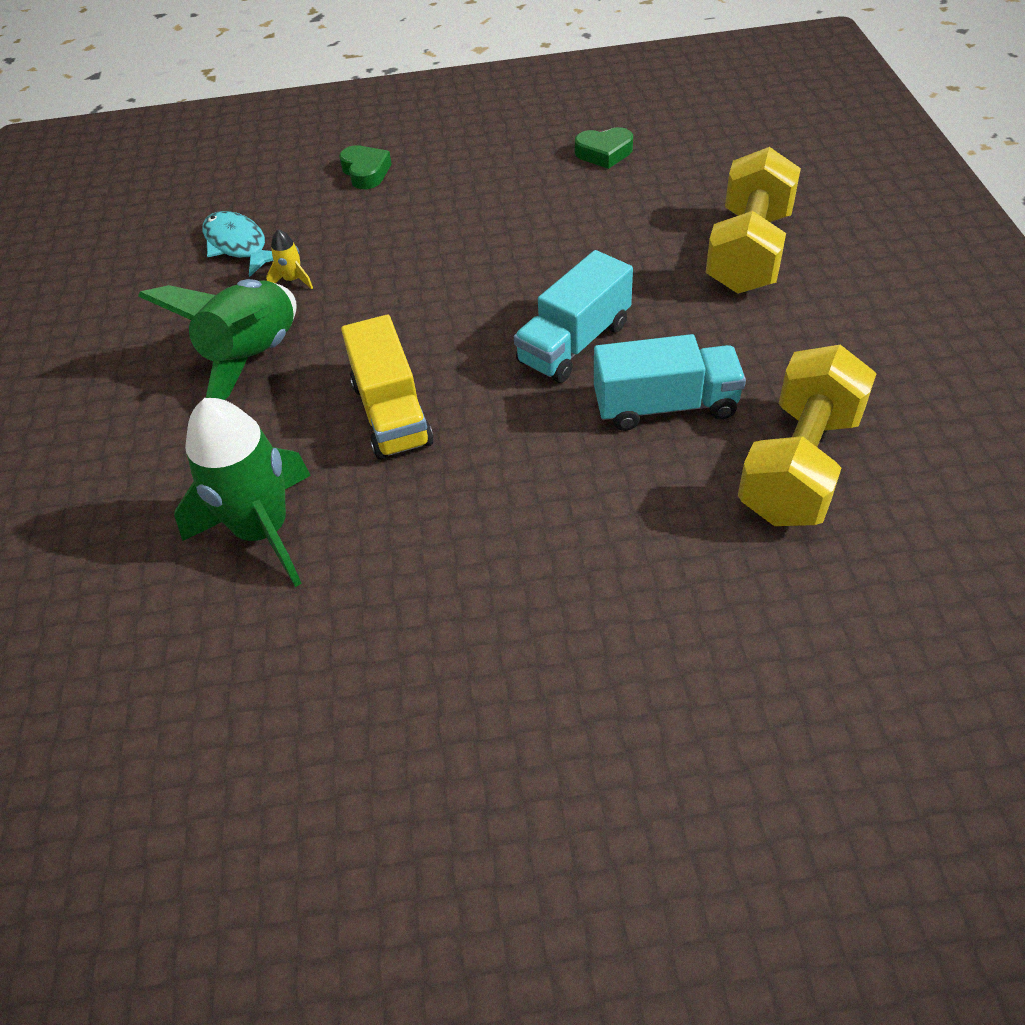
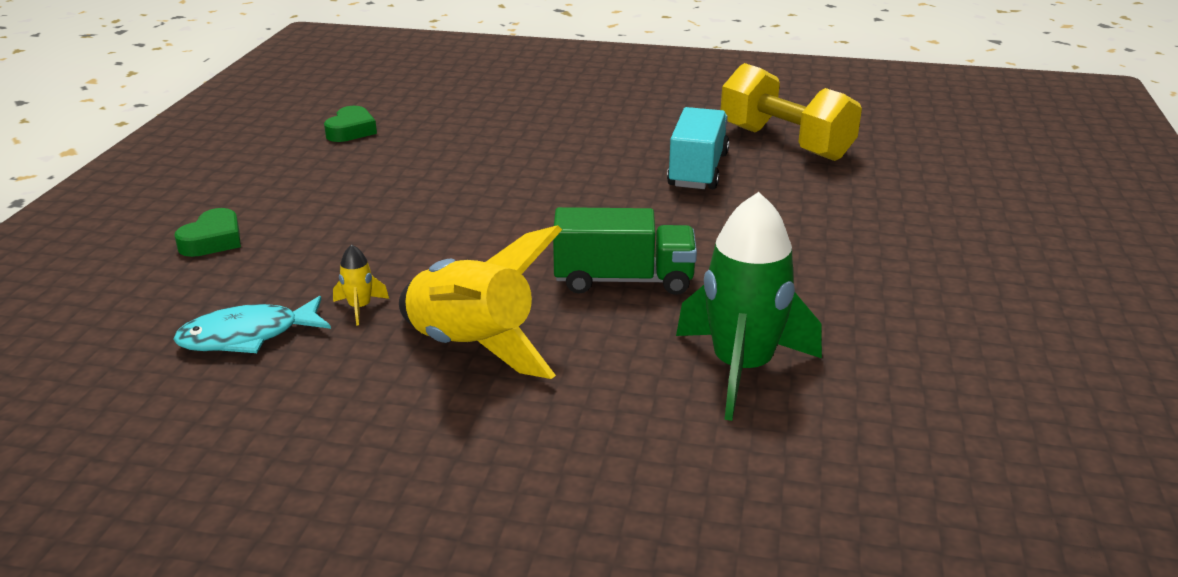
camera: 75 degrees left, 20 degrees down
green rocket [138,279,297,400] -> yellow rocket [399,225,562,379]
green heart [339,145,392,189] -> green heart turned 120 degrees clockwise [174,208,241,257]
yellow truck [341,315,434,460] -> green truck [553,207,697,295]
turquoise truck [514,250,633,383] -> none
yellow dumbbell [706,147,801,294] -> none

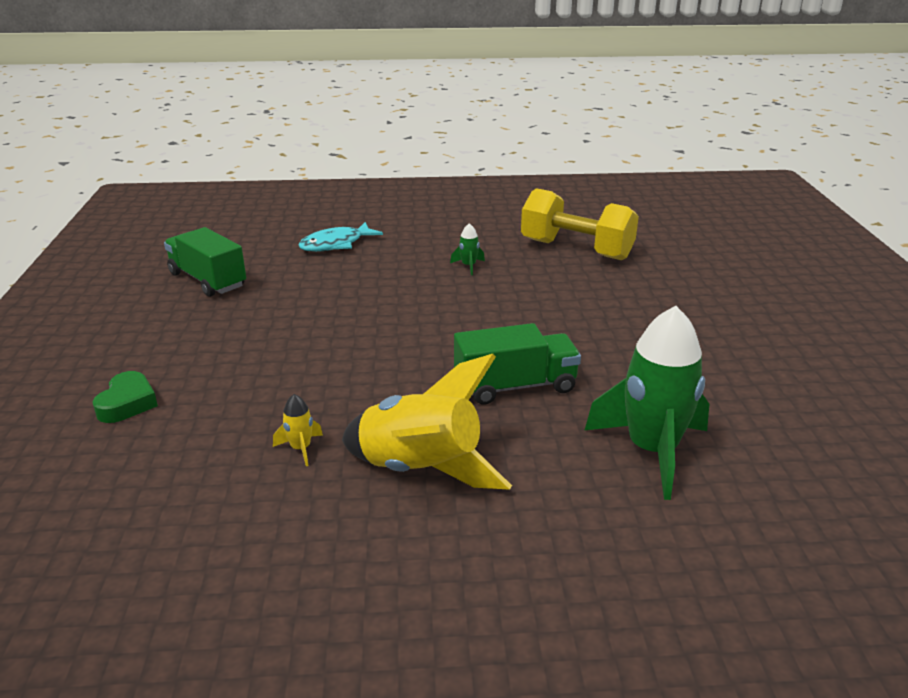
camera: 15 degrees left, 0 degrees up
turquoise fish [173,296,331,353] -> turquoise fish moved to [298,222,383,252]
green heart [324,106,377,142] -> green truck [164,227,246,297]
turquoise truck [667,107,729,189] -> none
none -> green rocket [450,223,485,275]

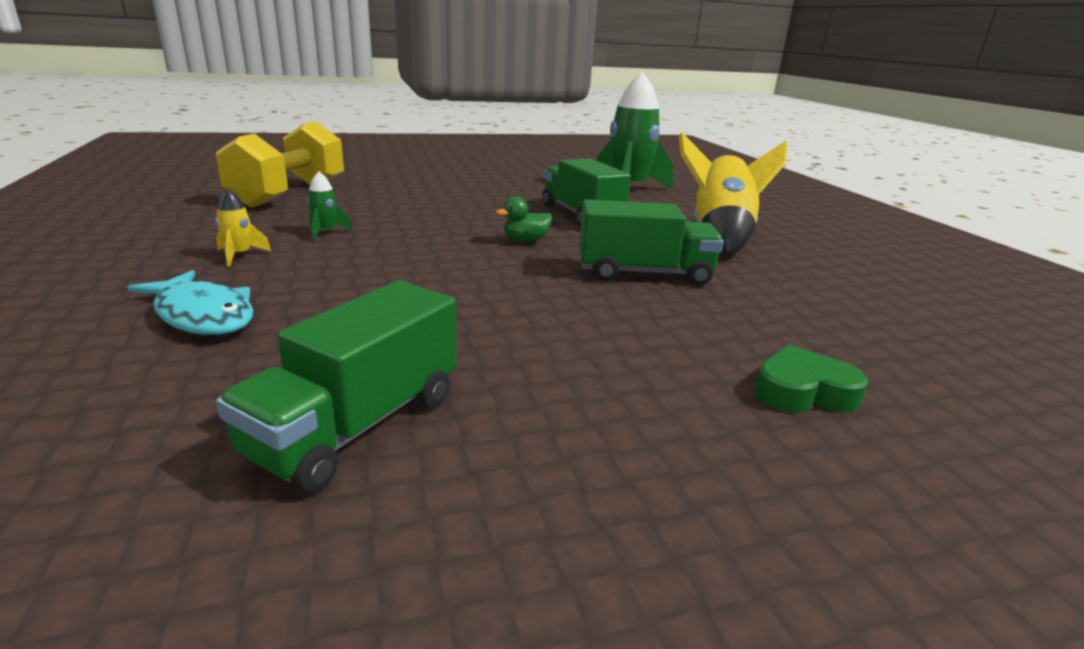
camera: 105 degrees left, 5 degrees down
yellow rocket [273,394,323,466] -> yellow rocket moved to [215,188,271,267]
none -> green duck [496,197,552,242]
none -> green truck [579,199,724,285]

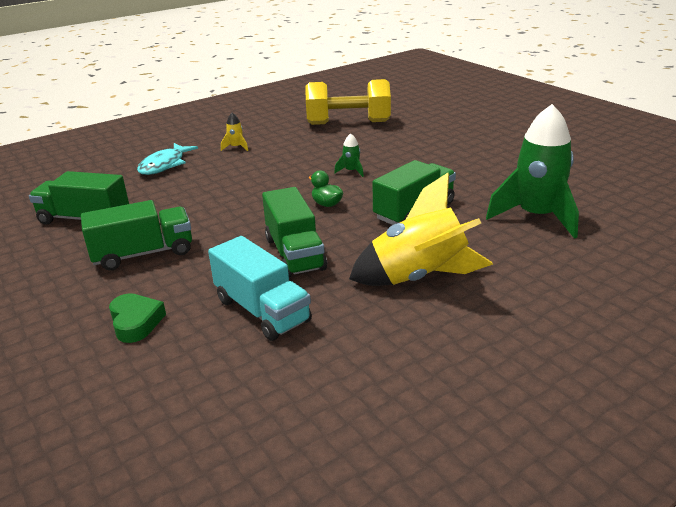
camera: 75 degrees right, 5 degrees up
green rocket [307,171,353,241] -> green rocket moved to [334,133,364,177]
none -> green truck [81,200,192,271]
none -> turquoise truck [208,236,312,341]

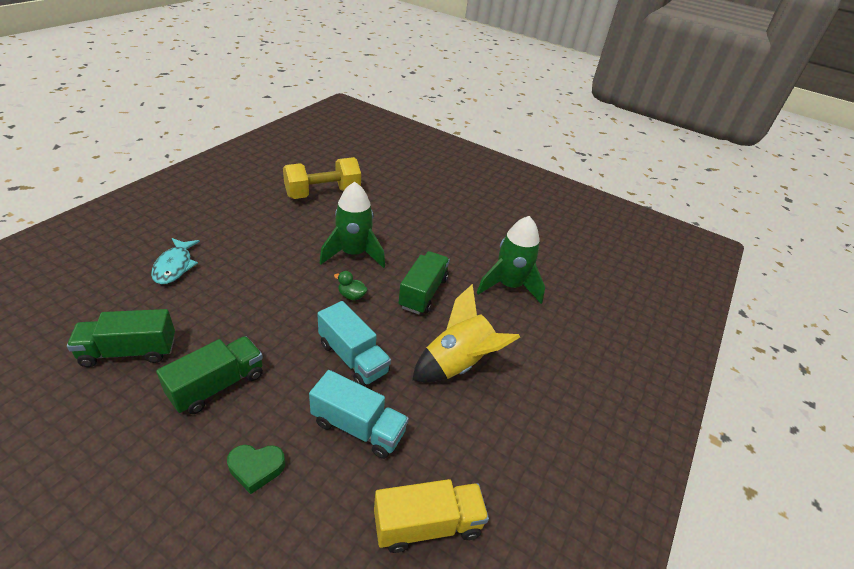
camera: 30 degrees left, 10 degrees up
green heart [109,293,166,343] -> green heart turned 135 degrees clockwise [227,445,285,494]
yellow rocket [221,113,248,151] -> none
green truck [262,187,327,278] -> turquoise truck [317,301,391,387]
green rocket [334,133,364,177] -> green rocket [320,182,385,268], size x2.47
none -> yellow truck [374,479,489,553]

